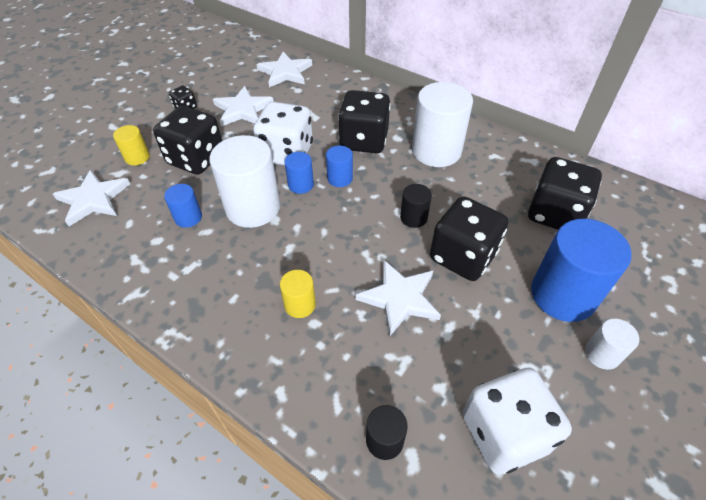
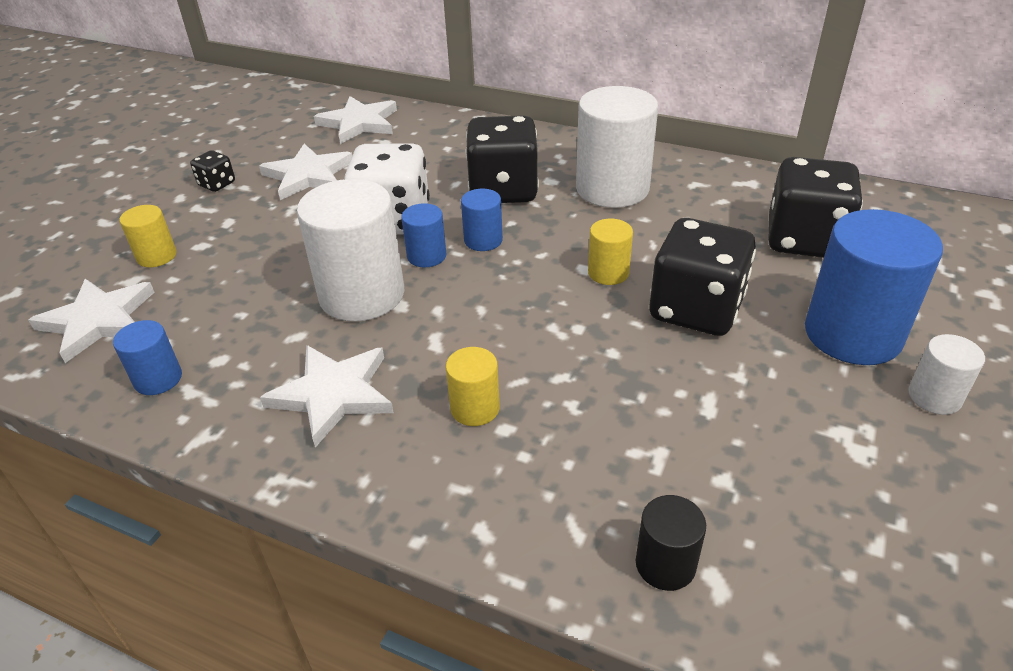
camera: 10 degrees left, 10 degrees down
black dice [153,106,222,175] -> none
blue cylinder [164,184,202,228] -> blue cylinder moved to [113,320,182,395]
white star [356,260,441,336] -> white star moved to [260,345,394,447]
black cylinder [400,184,432,228] -> yellow cylinder [588,219,633,285]
white dice [463,367,572,474] -> none

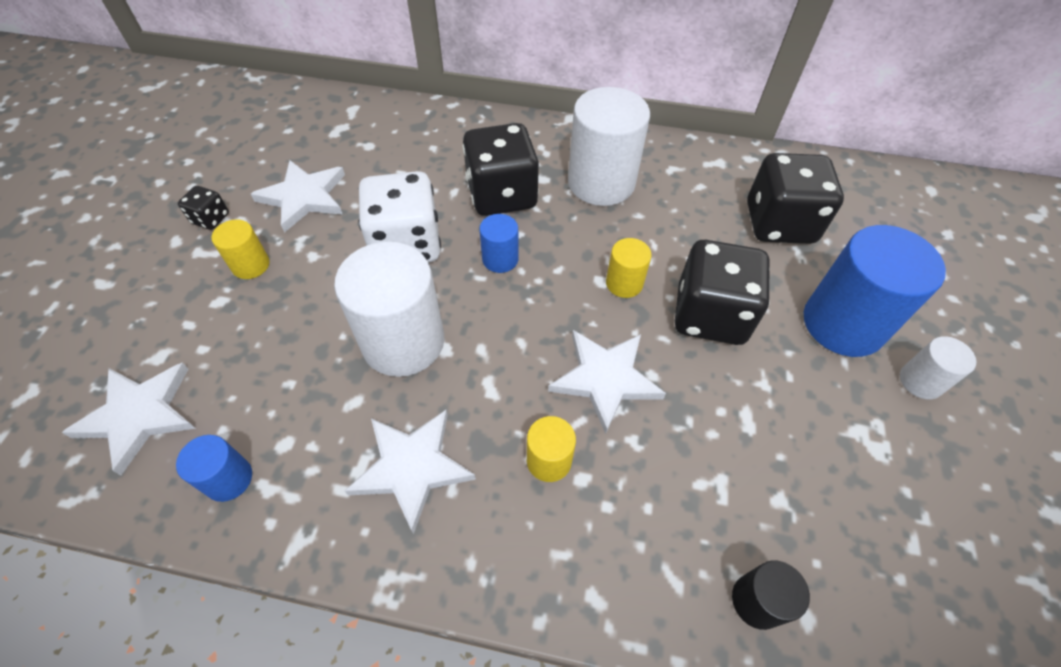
camera: 15 degrees left, 15 degrees up
yellow cylinder [120,205,177,267] -> yellow cylinder moved to [211,219,269,279]
white star [314,96,397,144] -> white star moved to [548,330,666,434]
blue cylinder [401,203,446,267] -> none

